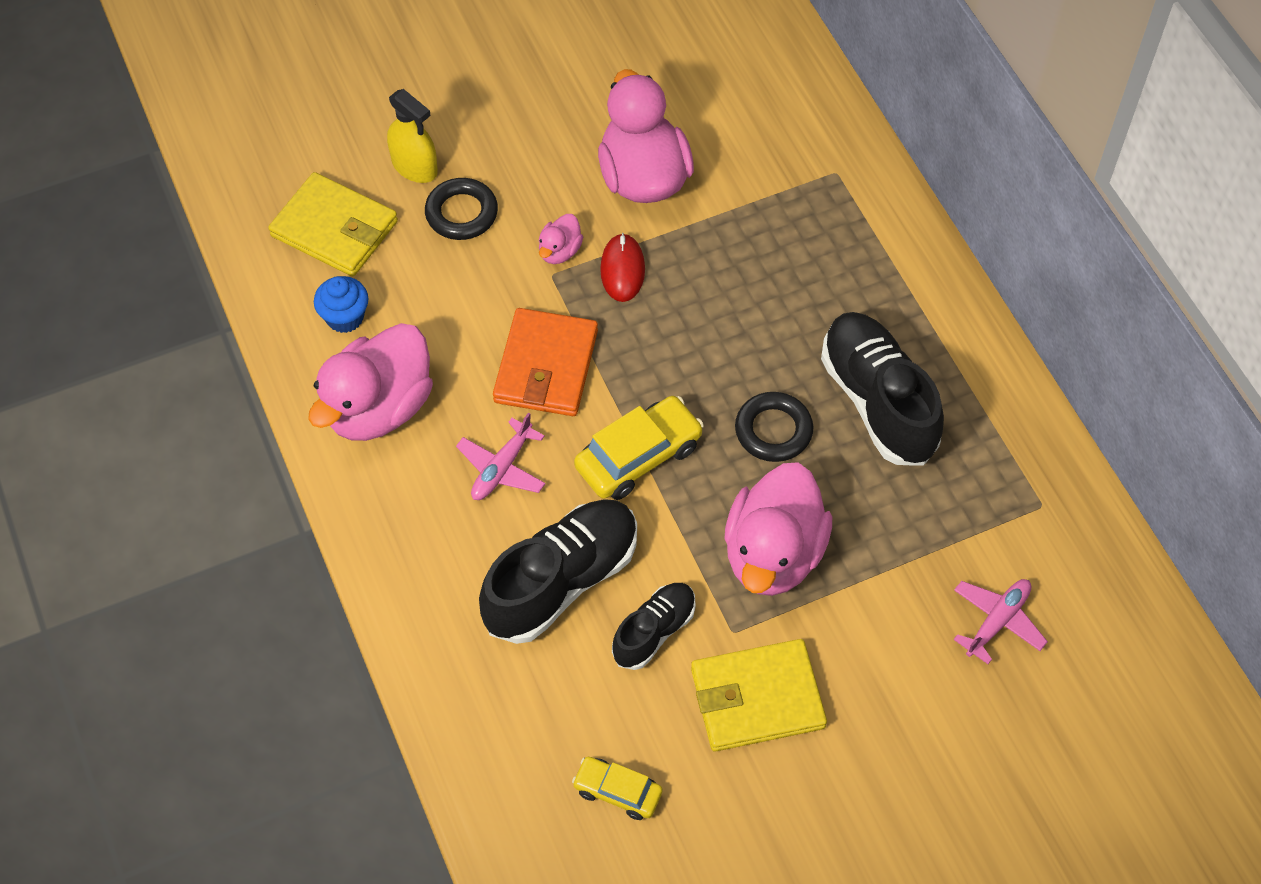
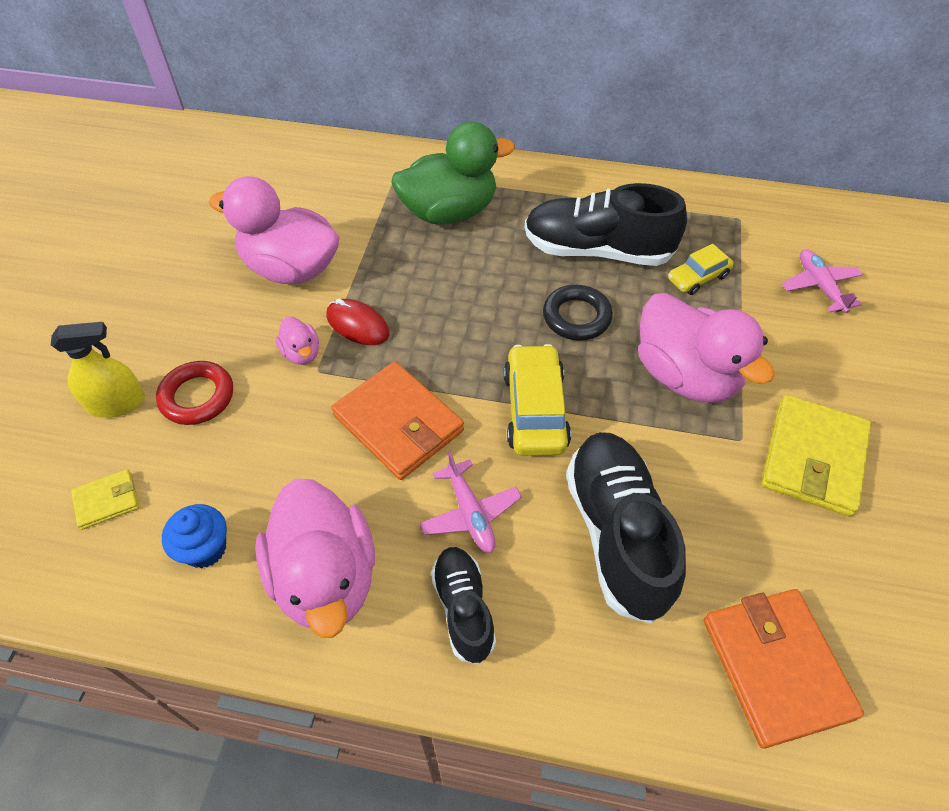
camera: 55 degrees left, 5 degrees down
yellow wallet [268,172,398,276] -> yellow wallet [71,469,139,530], size x0.50
black ring [425,178,498,240] -> red ring [156,361,233,425]
yellow car [572,757,663,820] -> yellow car moved to [668,244,734,295]
black shoe [612,583,696,670] -> black shoe moved to [431,547,496,664]
none -> green duck [391,122,515,225]
none -> orange wallet [704,589,864,748]

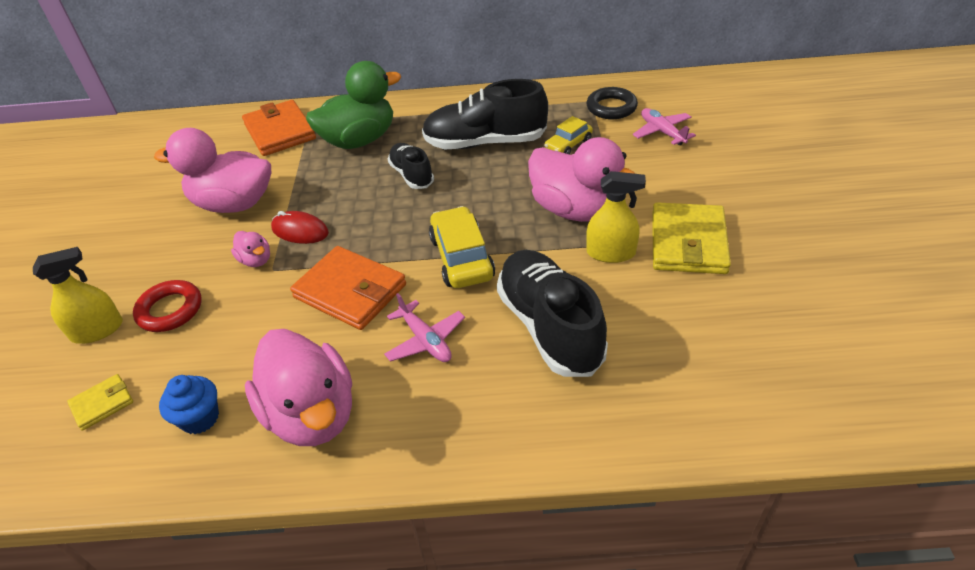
camera: 10 degrees left, 10 degrees down
black shoe [431,547,496,664] -> black shoe moved to [388,143,434,189]
black ring [543,285,613,341] -> black ring moved to [587,87,638,119]
orange wallet [704,589,864,748] -> orange wallet moved to [242,100,316,156]
none -> yellow spray bottle [586,171,646,263]

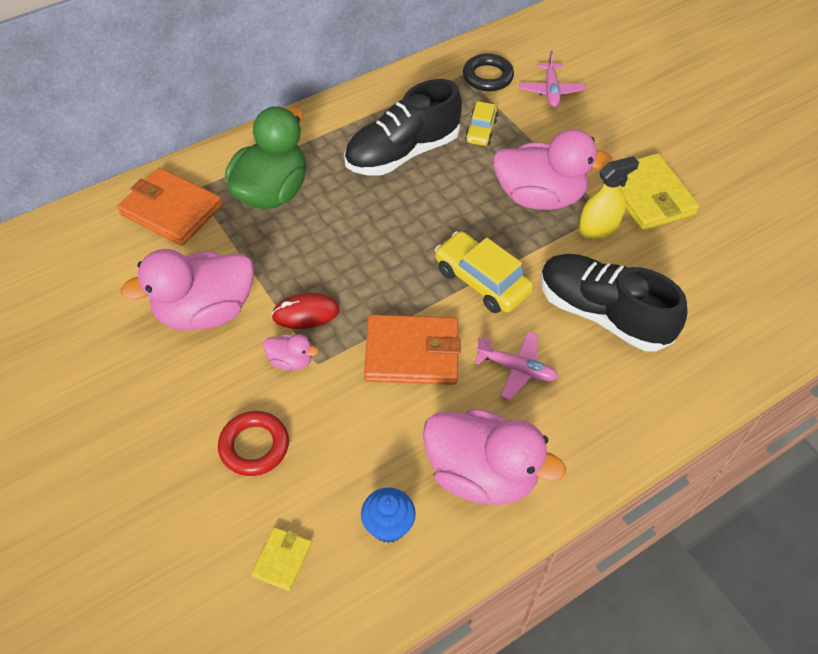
camera: 35 degrees left, 10 degrees up
yellow spray bottle [33,247,123,344] -> none
black shoe [388,143,434,189] -> none
pink plane [633,108,696,145] -> pink plane turned 120 degrees counterclockwise [519,50,585,108]

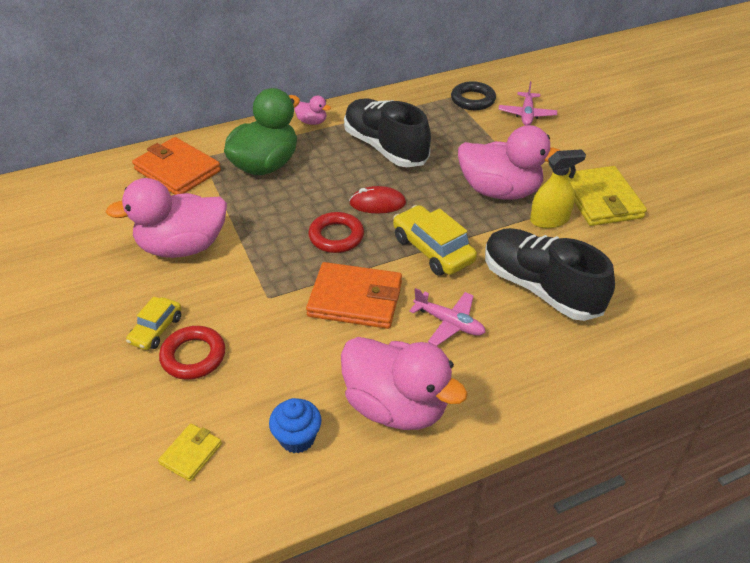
camera: 10 degrees right, 10 degrees down
pink duck [263,334,318,370] -> pink duck moved to [294,96,331,125]
red mouse [271,293,340,329] -> red mouse moved to [349,186,406,213]
black shoe [344,79,462,176] -> black shoe turned 75 degrees clockwise [344,99,431,167]
yellow car [465,101,498,146] -> yellow car moved to [126,297,181,350]
none -> red ring [308,212,364,253]

